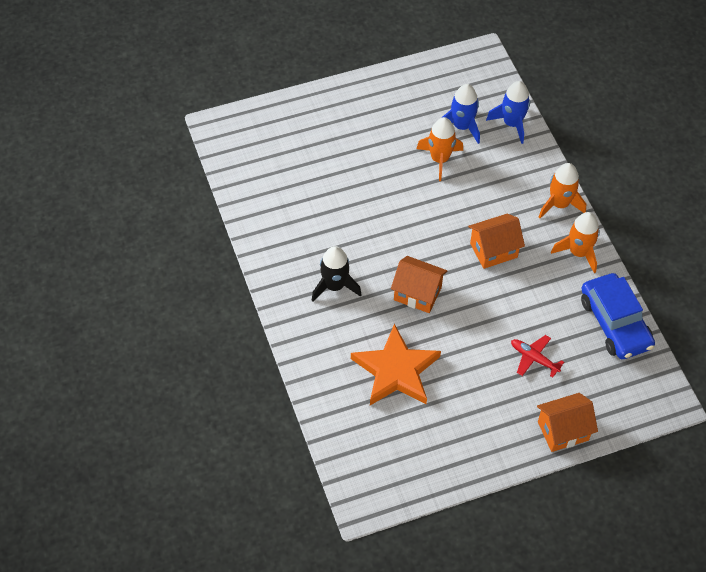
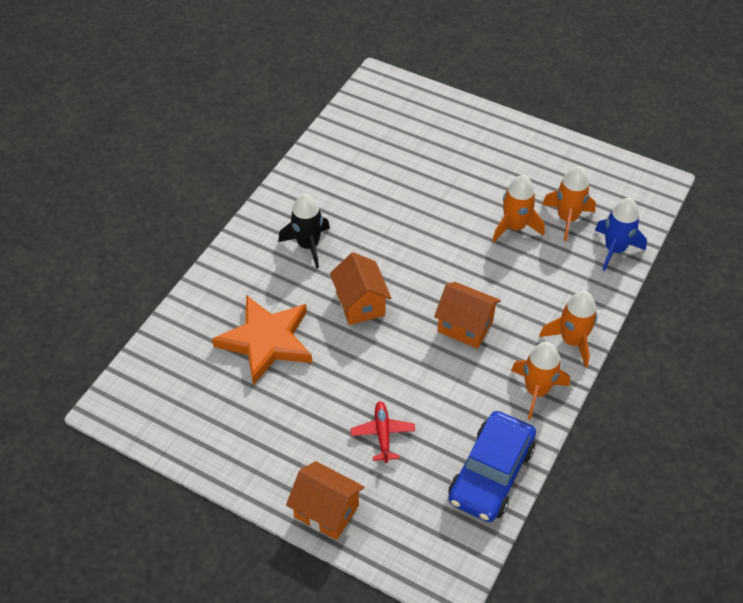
camera: 50 degrees right, 5 degrees down
blue rocket [441,84,480,144] -> orange rocket [542,166,596,241]

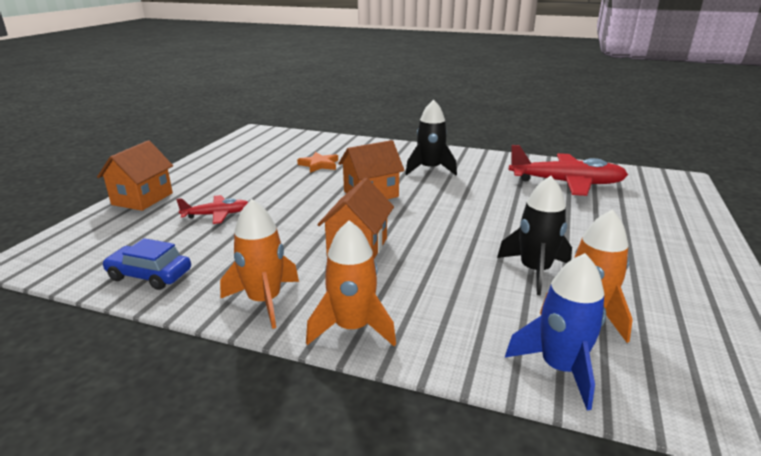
camera: 80 degrees right, 25 degrees down
orange star [212,295,312,385] -> orange star [297,152,338,173], size x0.49
blue car [448,411,536,522] -> blue car [102,238,191,290], size x0.61
orange rocket [492,175,545,242] -> black rocket [497,176,572,295]
none -> red plane [509,145,628,196]

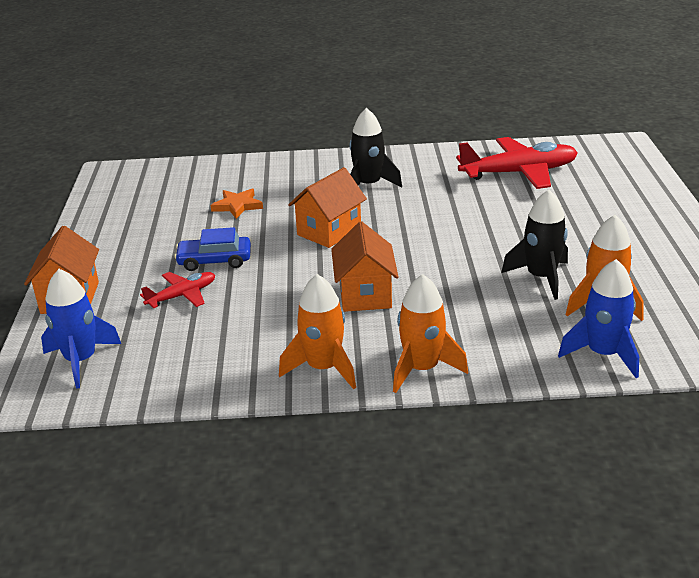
camera: 20 degrees left, 5 degrees up
blue car [102,238,191,290] -> blue car moved to [174,227,251,271]
none -> blue rocket [41,269,121,389]

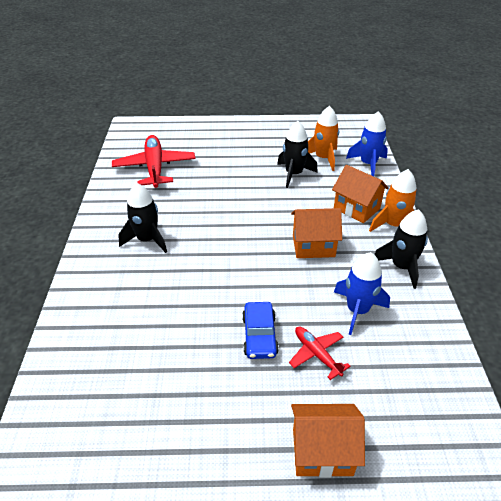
camera: 90 degrees left, 10 degrees up
blue rocket [41,269,121,389] -> blue rocket moved to [334,252,390,335]
orange star [211,189,263,219] -> none
orange rocket [279,274,356,389] -> black rocket [374,209,428,289]
orange house [288,167,367,248] -> orange house moved to [332,165,389,223]

